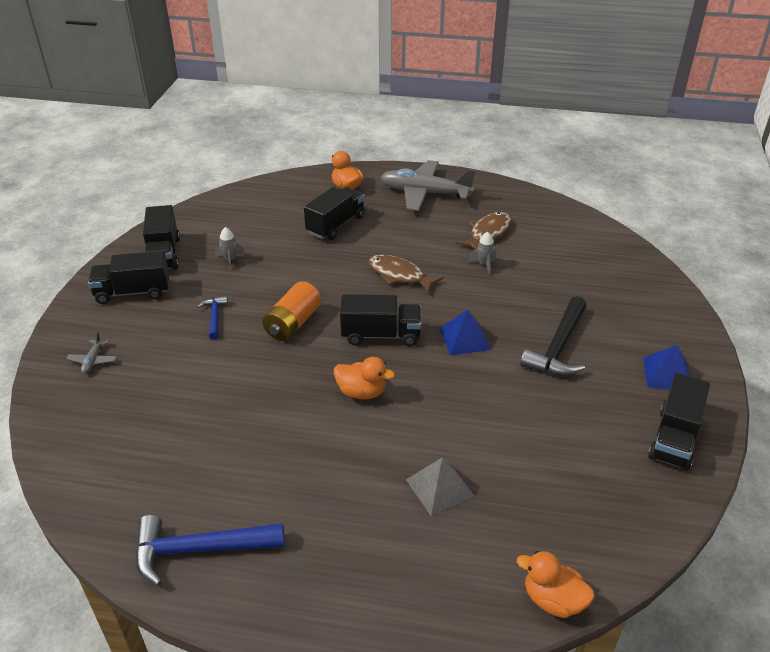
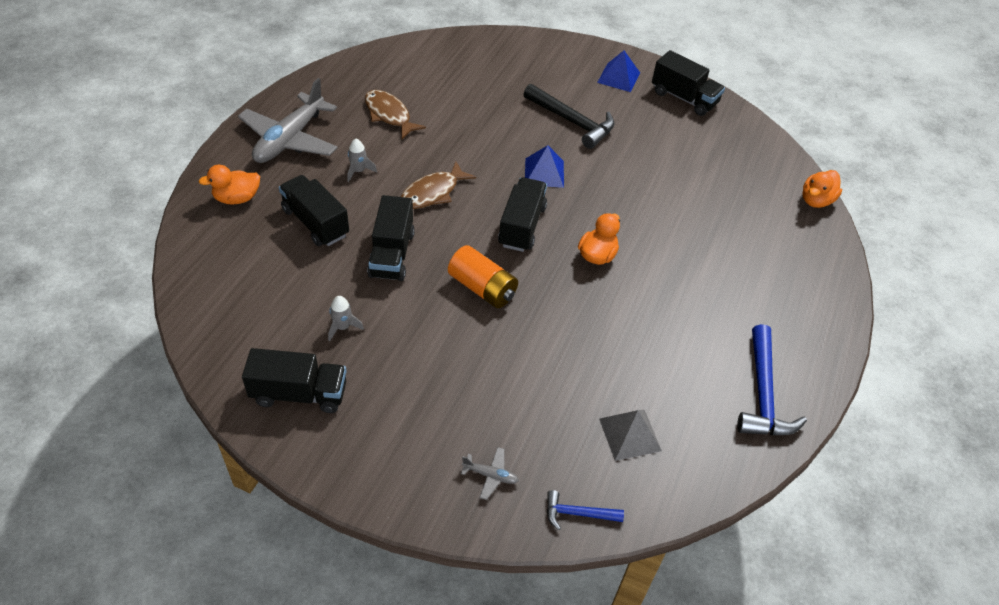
camera: 80 degrees left, 10 degrees up
black truck [88,251,169,304] -> black truck moved to [367,195,415,281]
blue hammer [197,296,228,340] -> blue hammer moved to [547,490,624,530]
grey pyramid [406,458,474,516] -> grey pyramid moved to [599,410,662,461]
grey rocket [468,232,496,275] -> grey rocket moved to [347,139,377,182]

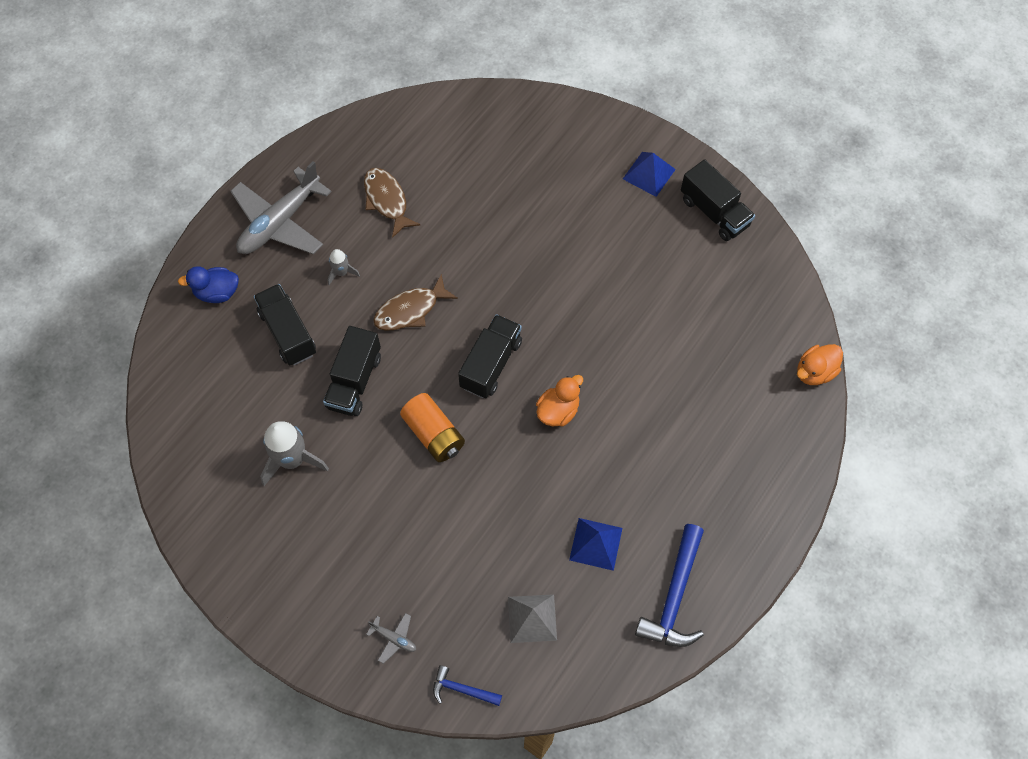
camera: 15 degrees right, 15 degrees up
orange duck [199,165,260,204] -> blue duck [178,266,239,303]
black truck [242,348,347,413] -> none
grey rocket [328,296,364,341] -> grey rocket [260,421,329,486], size x1.90
black hammer [523,84,614,149] -> none
blue pyramid [525,145,564,188] -> blue pyramid moved to [569,518,623,571]

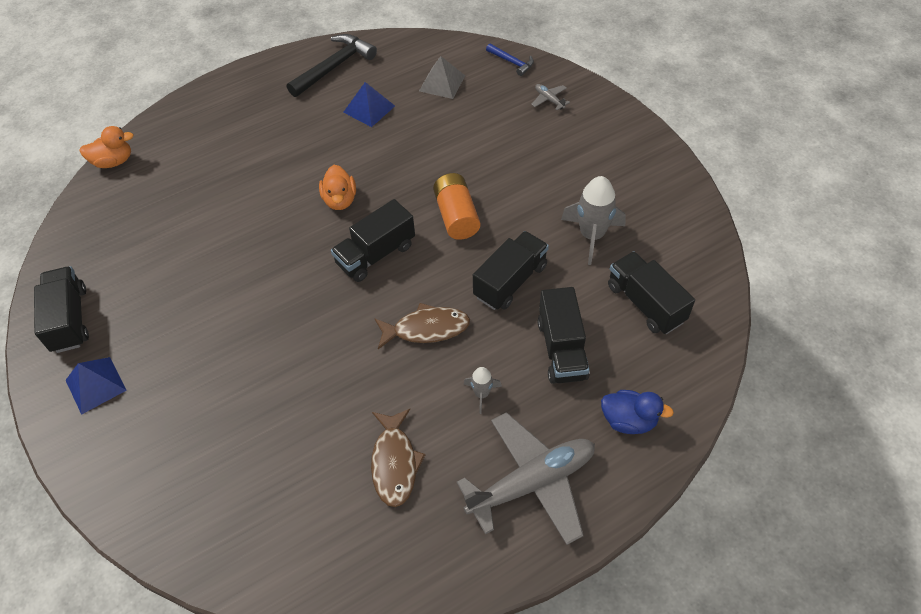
camera: 155 degrees left, 10 degrees down
orange duck [536,375,583,427] -> orange duck turned 75 degrees counterclockwise [319,165,356,210]
blue hammer [635,524,704,647] -> black hammer [287,34,377,97]
none -> black truck [608,251,695,334]

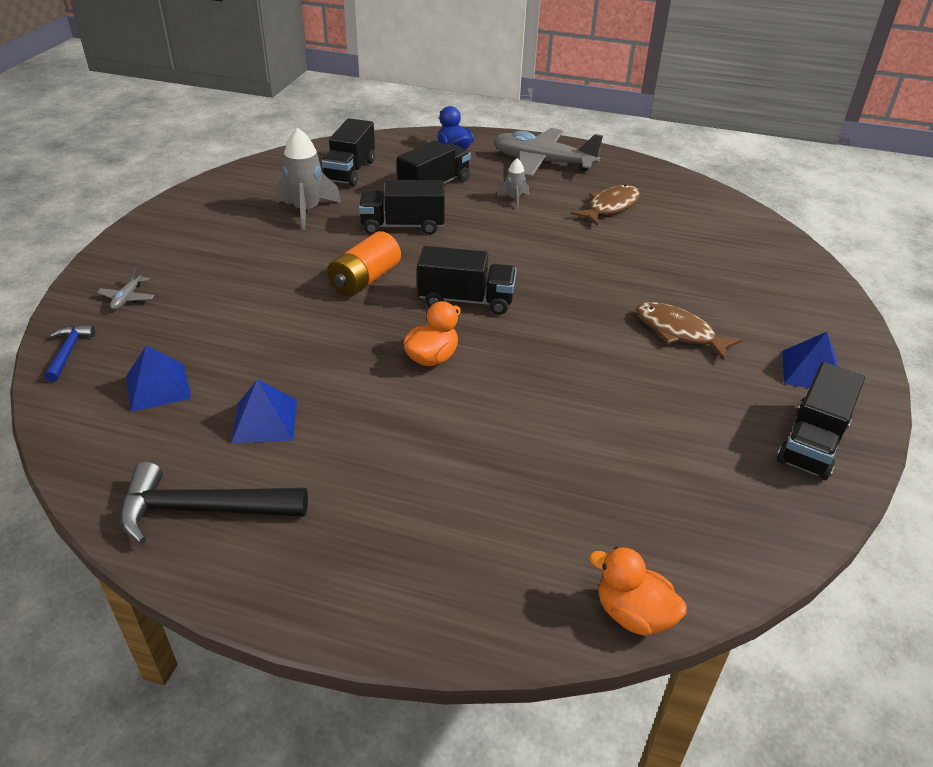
camera: 135 degrees left, 15 degrees down
brown fish [374,303,470,349] -> brown fish moved to [636,302,743,361]
grey pyramid [419,56,465,99] -> blue pyramid [126,346,191,412]

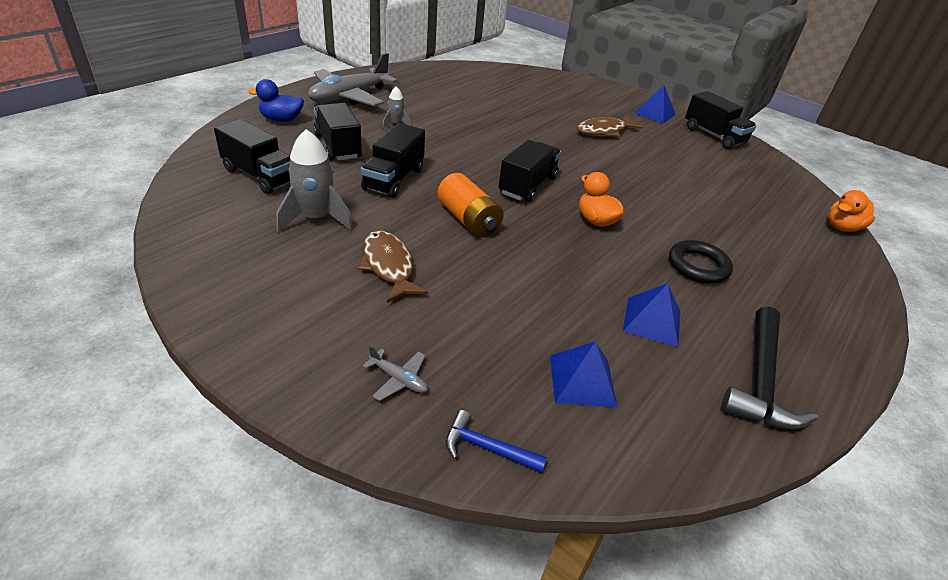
camera: 70 degrees left, 0 degrees up
brown fish [571,185,640,226] -> brown fish moved to [358,230,428,303]
none -> black ring [669,240,733,284]

